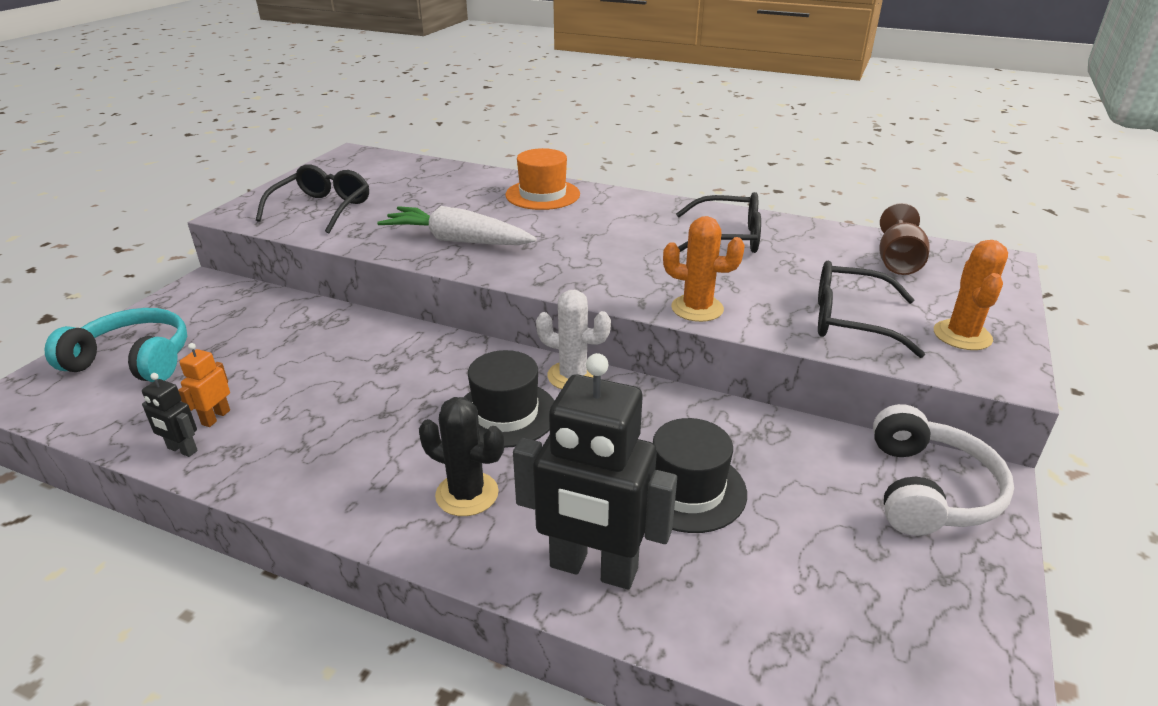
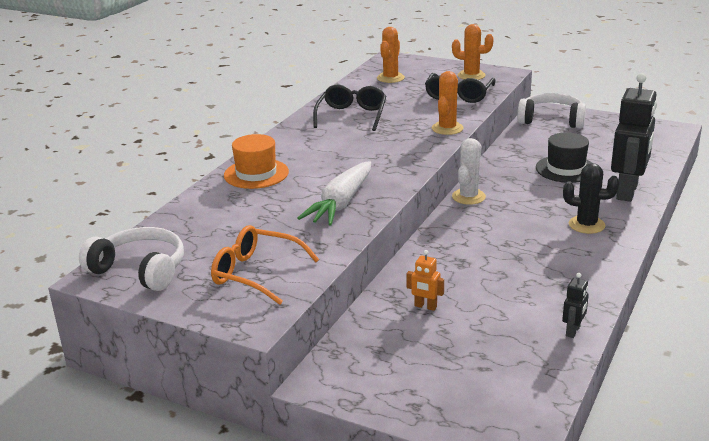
camera: 85 degrees left, 5 degrees down
turquoise headphones [45,308,187,382] -> none
orange robot [178,343,230,427] -> orange robot moved to [407,250,444,311]
black glasses [256,164,369,233] -> orange glasses [211,225,319,305]
black cactus [419,397,504,516] -> black cactus turned 75 degrees clockwise [563,163,619,234]
black hat [464,350,555,448] -> none
brown goblet [879,203,930,275] -> orange cactus [377,27,405,83]
none -> white headphones [79,227,184,291]

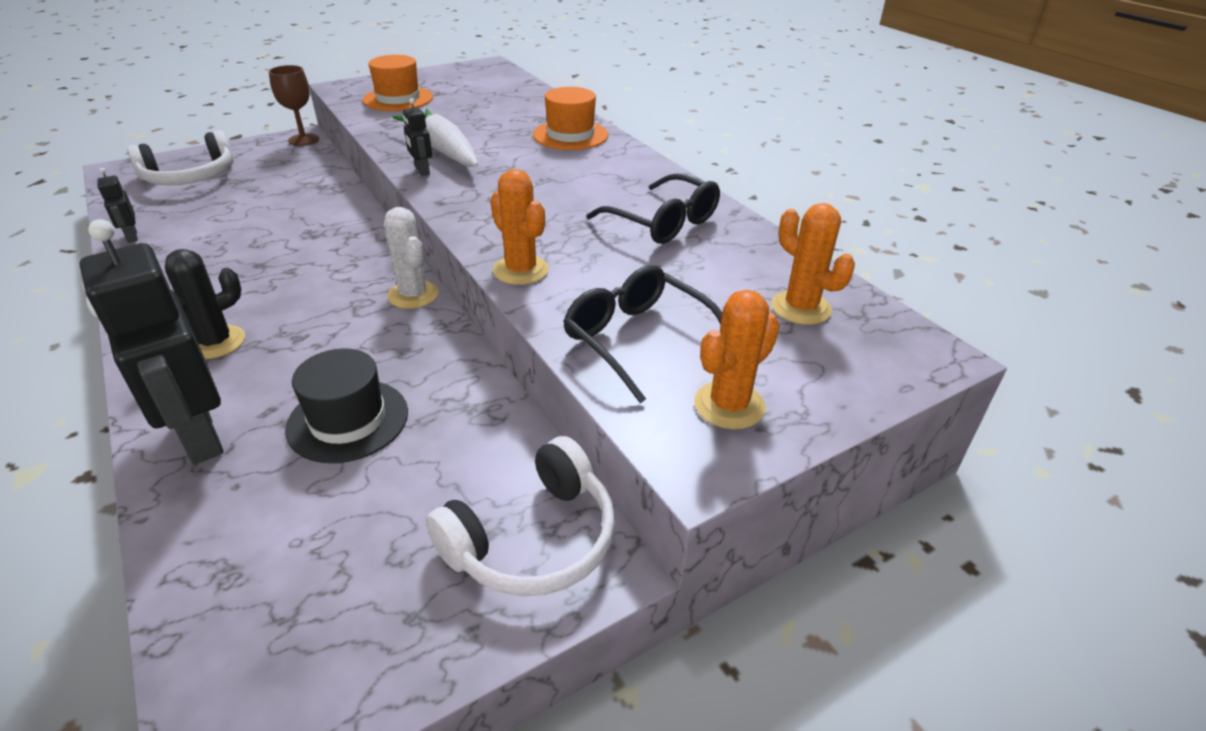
camera: 120 degrees right, 10 degrees up
white headphones [79,227,184,291] -> white headphones moved to [127,130,234,185]
orange glasses [211,225,319,305] -> orange hat [363,55,433,111]
orange robot [407,250,444,311] -> none
none -> brown goblet [269,65,319,146]
none -> black robot [403,98,432,176]

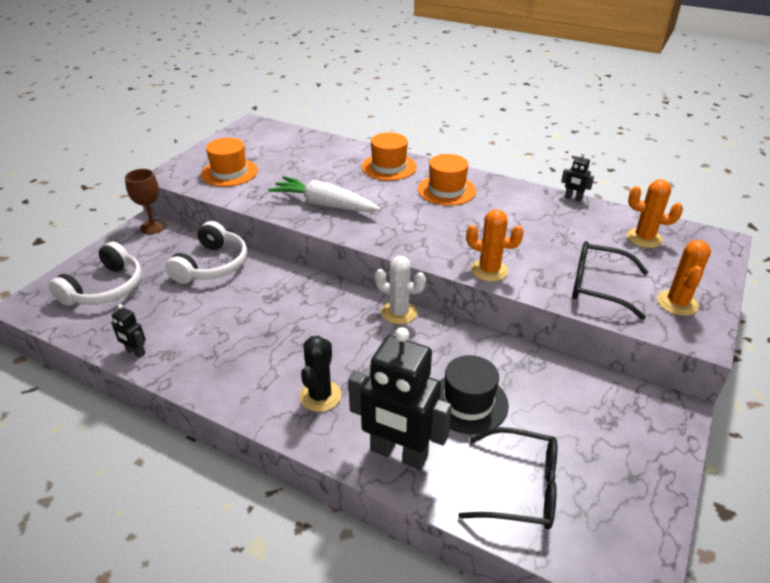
camera: 30 degrees left, 0 degrees up
black robot [403,98,432,176] -> black robot moved to [561,152,594,202]
white headphones [426,436,615,596] -> white headphones moved to [165,221,247,284]
black glasses [587,173,720,244] -> black glasses moved to [458,427,557,529]
none -> orange hat [418,154,476,206]

